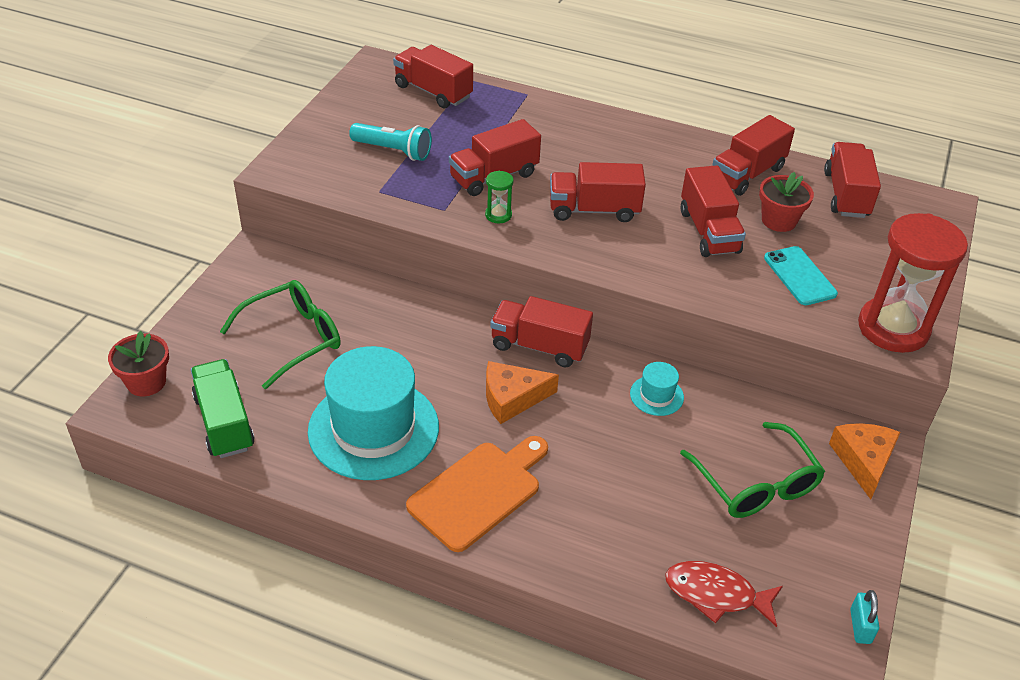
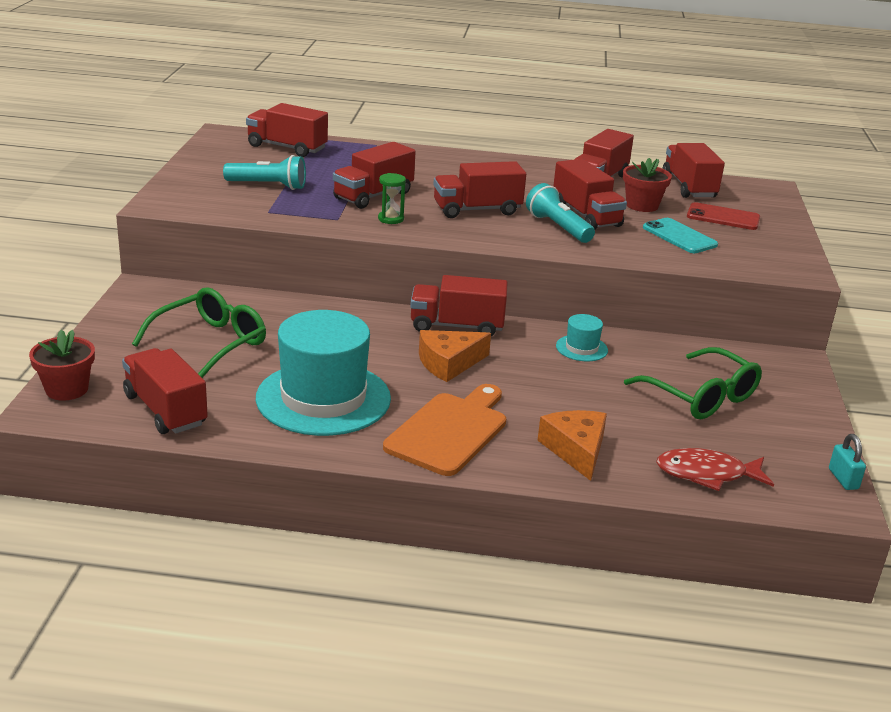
camera: 15 degrees left, 15 degrees down
green truck [191,359,255,458] -> red truck [122,348,208,434]
orange cheese [829,423,901,499] -> orange cheese moved to [538,410,607,481]
red hourglass [858,213,968,353] -> none
none -> turquoise flashlight [526,183,595,243]
none -> red phone [687,202,760,230]

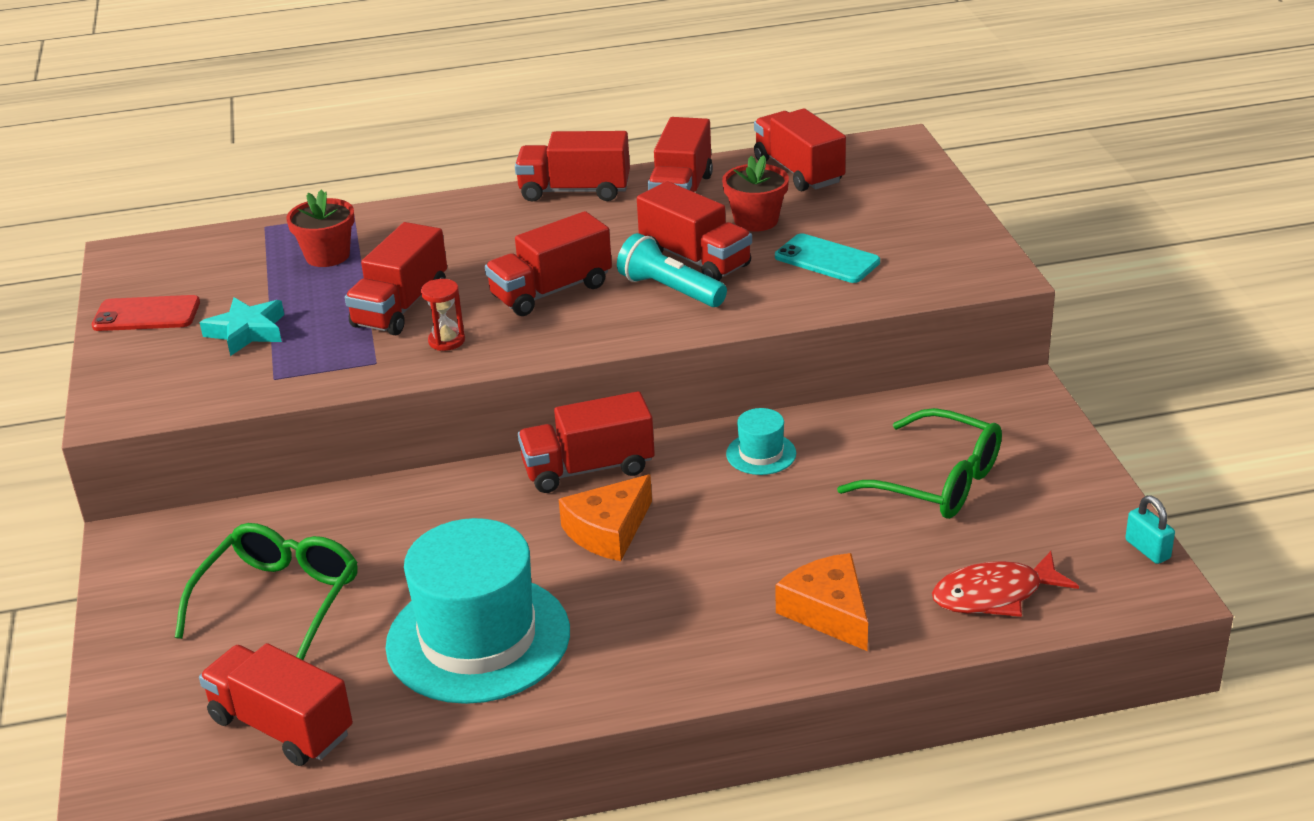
camera: 15 degrees left, 5 degrees up
red flower pot [29,330,95,401] -> red flower pot moved to [286,190,354,267]
turquoise flashlight [223,155,306,190] -> turquoise star [199,297,284,356]
red truck [246,103,328,157] -> red truck moved to [515,131,630,202]
green hourglass [378,173,406,224] -> red hourglass [421,279,465,351]
orange cutting board [383,384,506,476] -> none
red phone [687,202,760,230] -> red phone moved to [92,295,200,331]

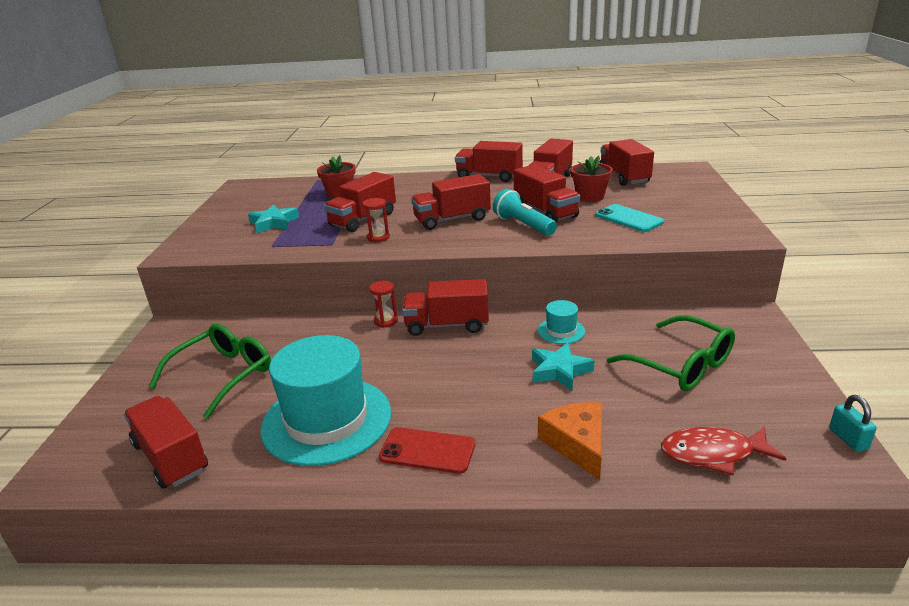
camera: 15 degrees right, 5 degrees down
red phone [92,295,200,331] -> red phone moved to [379,427,475,474]
orange cheese [559,474,652,561] -> none
none -> red hourglass [369,281,398,328]
none -> turquoise star [532,342,595,391]

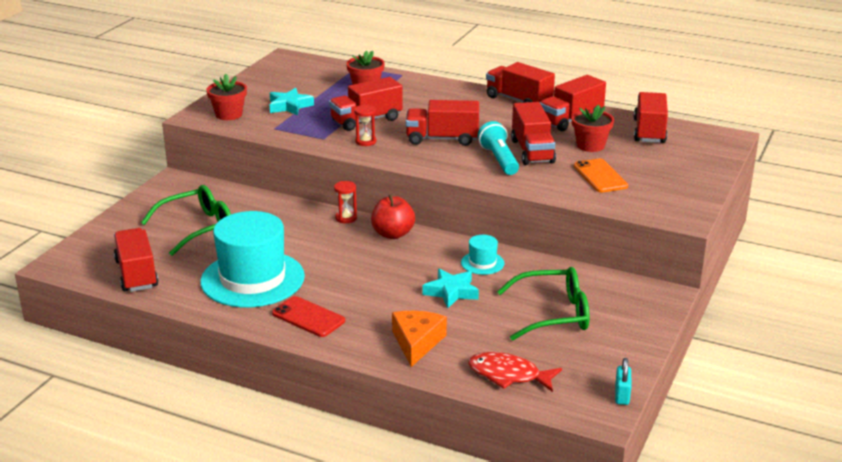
camera: 20 degrees right, 0 degrees up
red truck [402,279,489,336] -> red apple [371,194,415,239]
turquoise phone [595,204,664,232] -> orange phone [574,159,628,193]
green glasses [607,315,735,391] -> green glasses turned 75 degrees counterclockwise [497,267,589,340]
none -> red flower pot [206,74,247,120]

